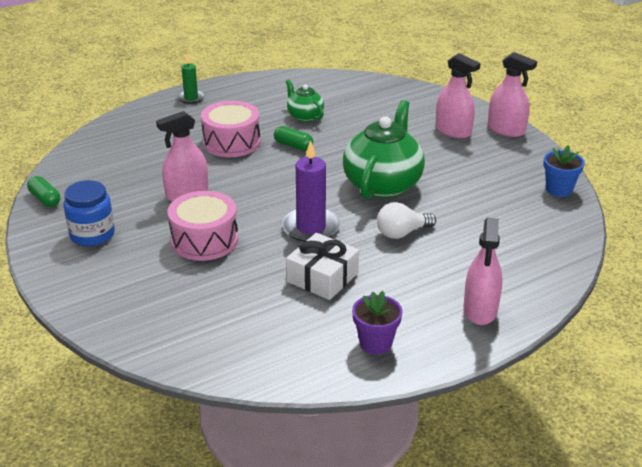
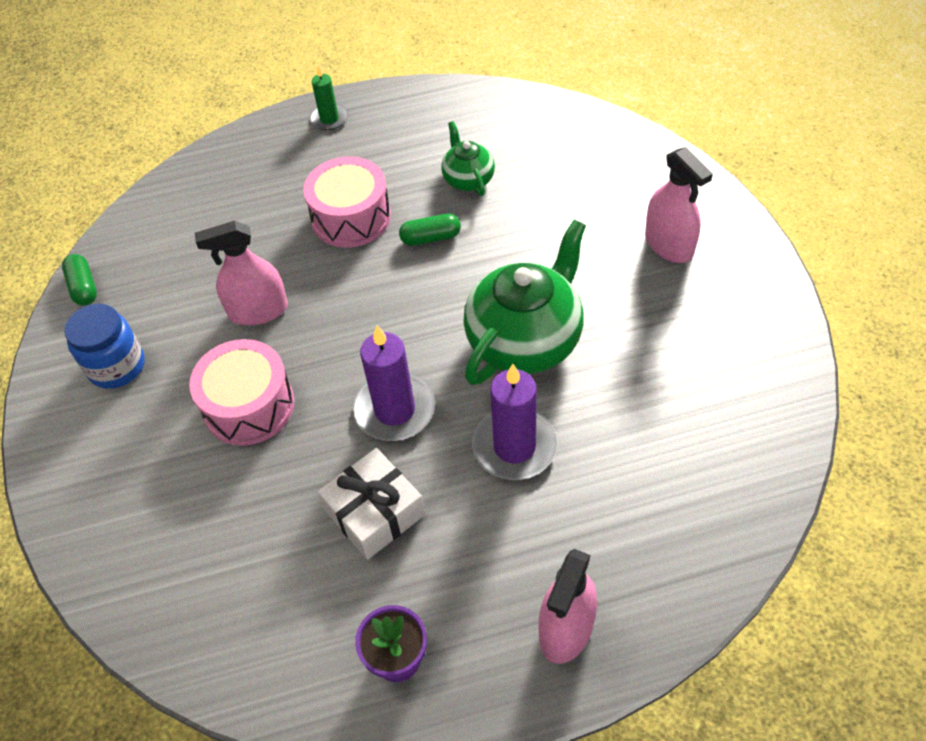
camera: 20 degrees right, 20 degrees up
green capsule [274,126,313,151] -> green capsule turned 60 degrees counterclockwise [399,214,461,246]
white light bulb [377,202,436,239] -> purple candle [472,364,557,480]
pink spray bottle [488,52,537,137] -> none
blue flower pot [543,145,585,197] -> none

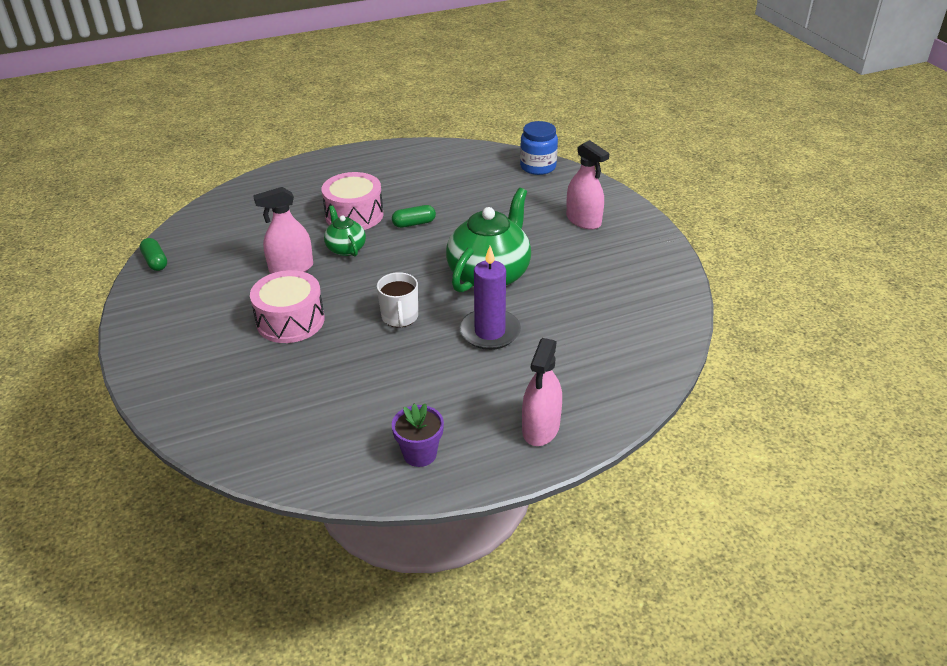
camera: 10 degrees left, 15 degrees down
blue jar [64,304,145,389] -> blue jar moved to [520,121,558,175]
green candle [310,66,348,130] -> none
white gift [318,448,425,560] -> none
purple candle [353,325,435,441] -> white mug [377,272,418,327]
green teapot [442,121,495,196] -> green teapot moved to [324,205,366,257]

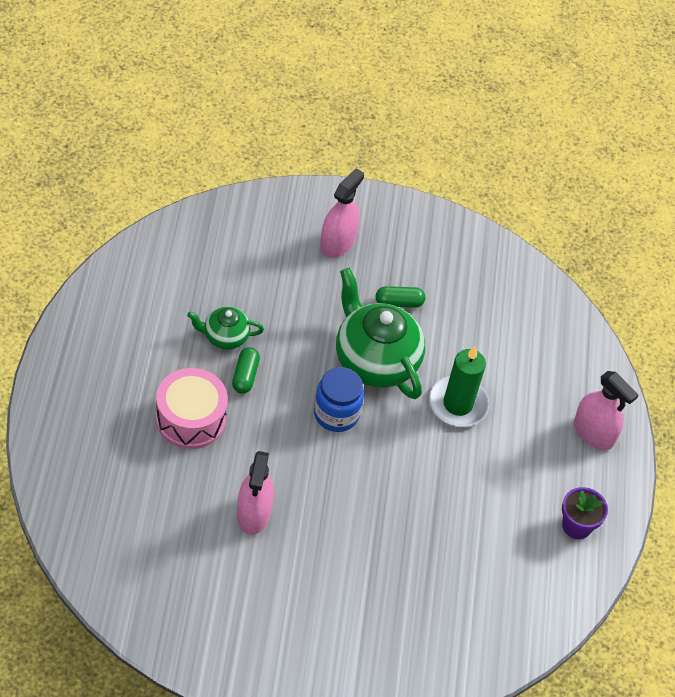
camera: 70 degrees left, 15 degrees up
green capsule [140,238,167,271] -> green capsule moved to [375,286,426,308]
pink drum [250,270,325,343] -> none
green teapot [324,205,366,257] -> green teapot moved to [187,306,264,349]
white mug [377,272,418,327] -> none
purple candle [459,246,521,350] -> green candle [429,346,489,427]
blue jar [520,121,558,175] -> blue jar moved to [314,367,364,432]
pink spray bottle [566,140,610,230] -> pink spray bottle turned 45 degrees counterclockwise [320,168,364,258]

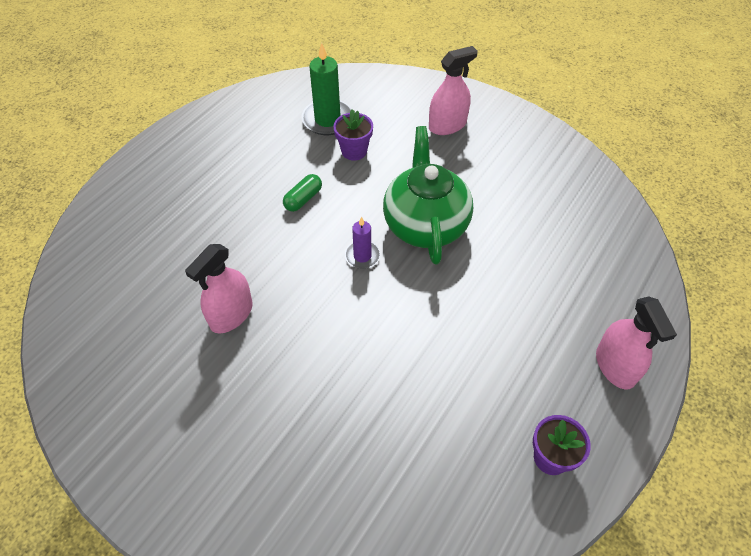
camera: 35 degrees right, 0 degrees up
pink drum [156,368,228,449] -> none
green teapot [187,306,264,349] -> none
blue jar [314,367,364,432] -> purple candle [345,217,380,269]
green capsule [375,286,426,308] -> none
green candle [429,346,489,427] -> green candle moved to [301,43,352,135]
none -> purple flower pot [333,109,373,161]

